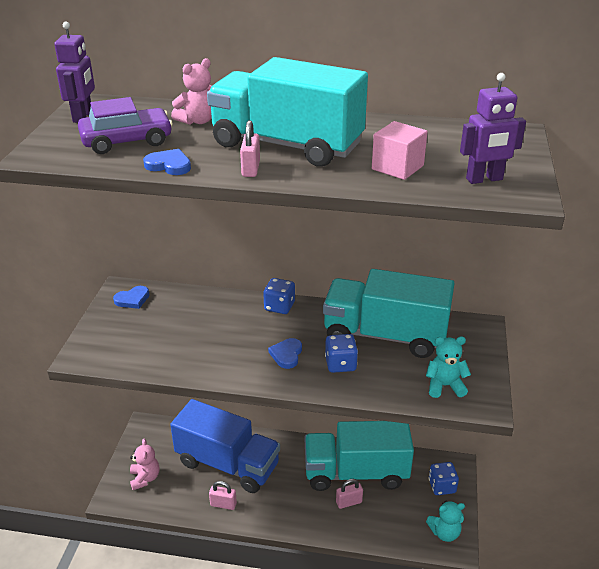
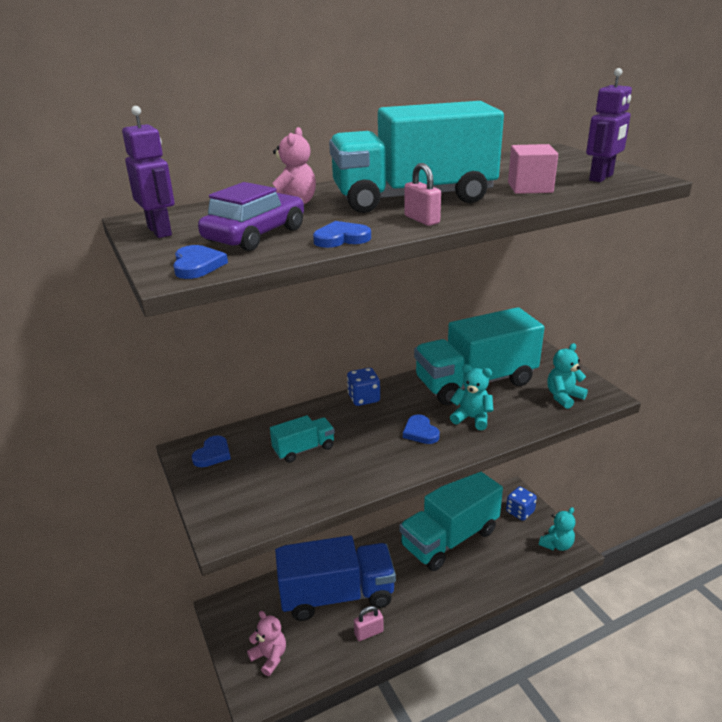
camera: 35 degrees left, 5 degrees down
blue dice [325,334,358,373] -> turquoise teddy bear [450,364,493,430]
pink padlock [336,479,363,509] -> none
none -> blue heart [173,245,228,279]
none -> turquoise truck [270,415,335,463]

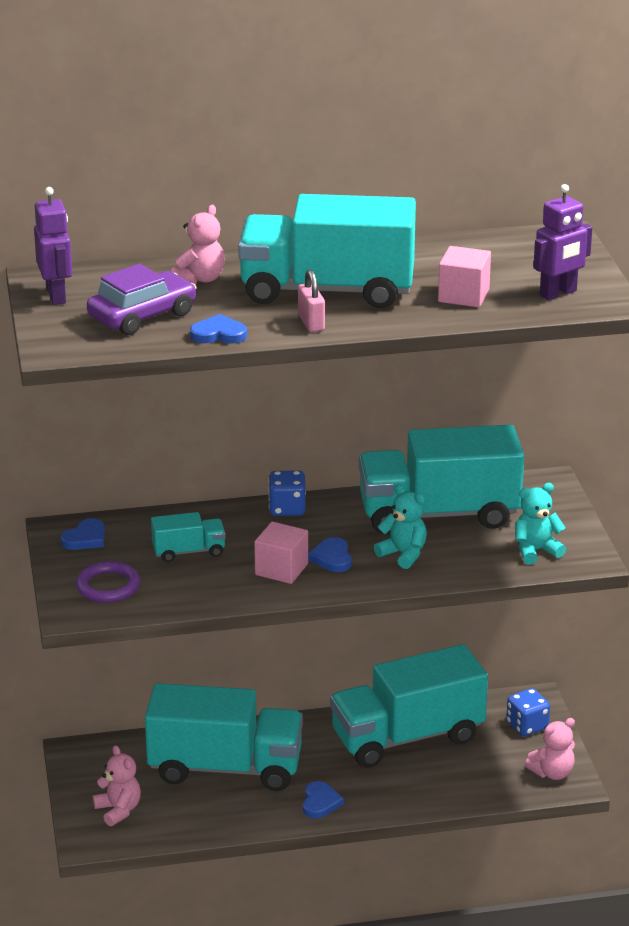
camera: 15 degrees right, 0 degrees up
blue heart [173,245,228,279] -> blue heart moved to [303,781,344,819]
blue truck [275,535,396,621] -> turquoise truck [145,683,303,791]
pink padlock [354,606,384,641] -> none
turquoise teddy bear [539,507,575,551] -> pink teddy bear [525,718,575,780]
none -> purple ring [76,561,140,603]
none -> pink cube [254,522,308,584]

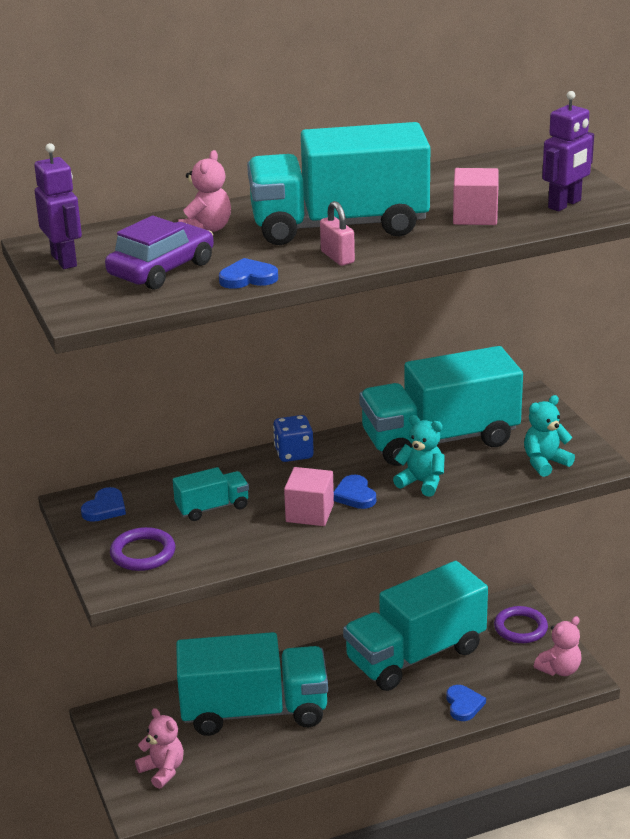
camera: 10 degrees left, 0 degrees up
blue heart [303,781,344,819] -> blue heart moved to [446,685,486,721]
blue dice [506,688,550,736] -> purple ring [494,606,548,643]

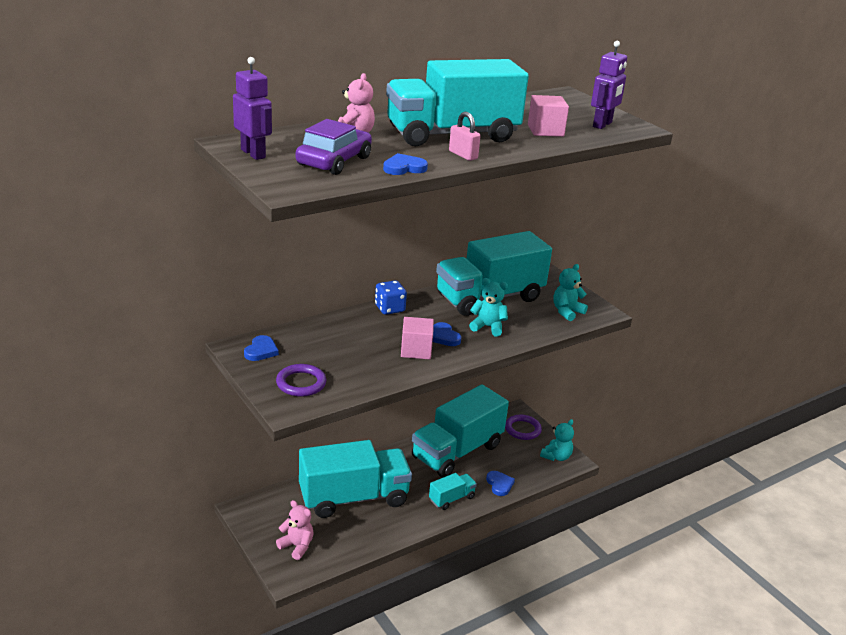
camera: 15 degrees left, 0 degrees up
turquoise truck [173,467,249,521] -> turquoise truck moved to [429,473,477,510]
pink teddy bear [534,616,581,676] -> turquoise teddy bear [540,419,574,461]

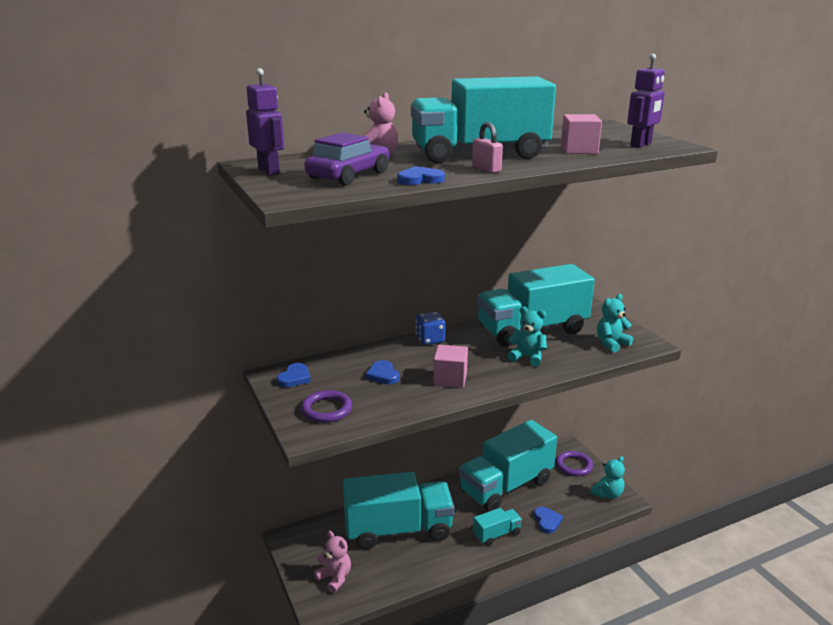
camera: 10 degrees right, 5 degrees down
blue heart [433,322,461,346] -> blue heart moved to [366,360,399,384]

